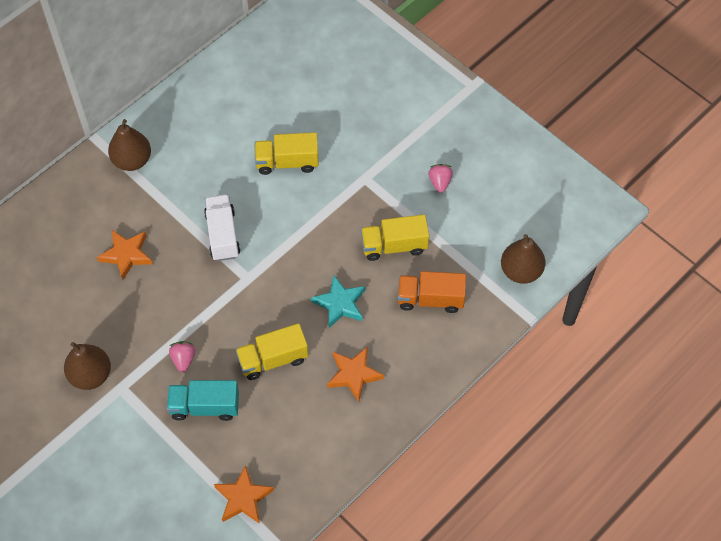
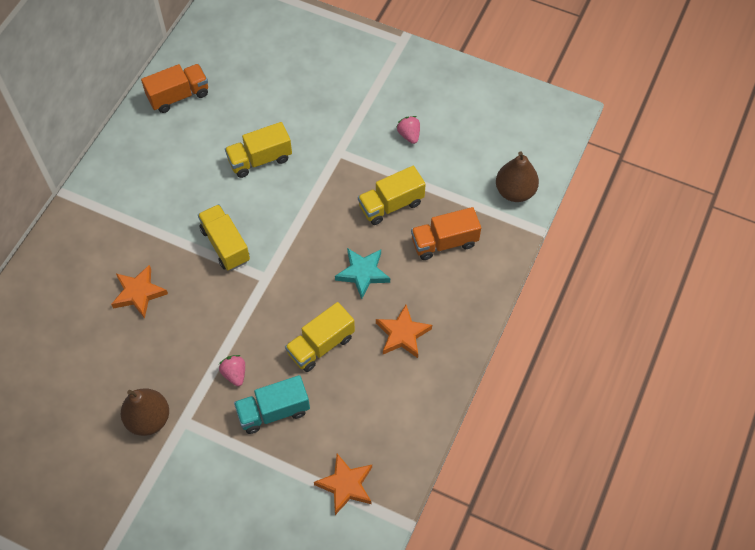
camera: 20 degrees left, 0 degrees up
brown pear [108,119,151,171] -> none
white truck [204,194,240,261] -> yellow truck [198,204,250,271]
none -> orange truck [141,64,208,113]

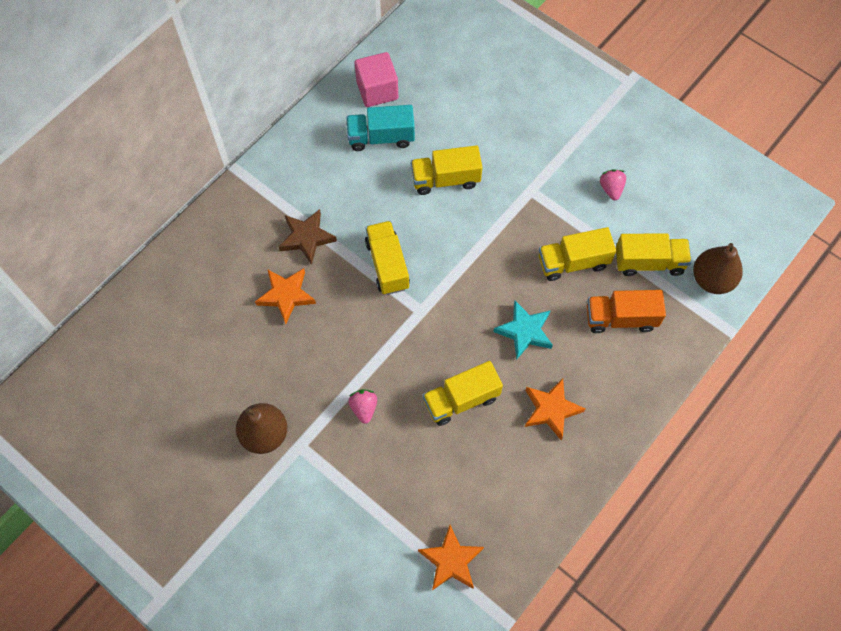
camera: 15 degrees right, 5 degrees up
orange truck [141,64,208,113] -> pink cube [355,52,398,107]
turquoise truck [234,375,310,434] -> turquoise truck moved to [346,105,415,151]
none -> brown star [279,209,337,265]
none -> yellow truck [616,233,691,276]

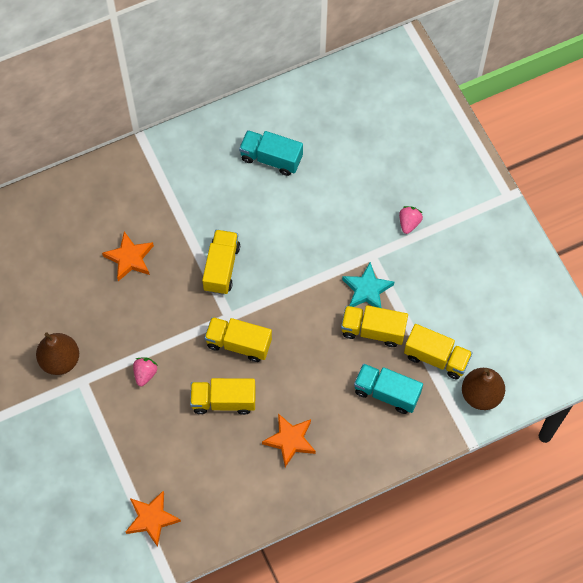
camera: 25 degrees right, 0 degrees up
brown star [279,209,337,265] -> none
pink cube [355,52,398,107] -> none
yellow truck [411,145,483,195] -> yellow truck moved to [204,317,272,362]
turquoise star [493,301,553,360] -> turquoise star moved to [342,262,394,308]
orange truck [587,290,666,333] -> turquoise truck [354,363,423,414]
pink strawberry [599,169,626,200] -> pink strawberry moved to [399,206,423,234]

